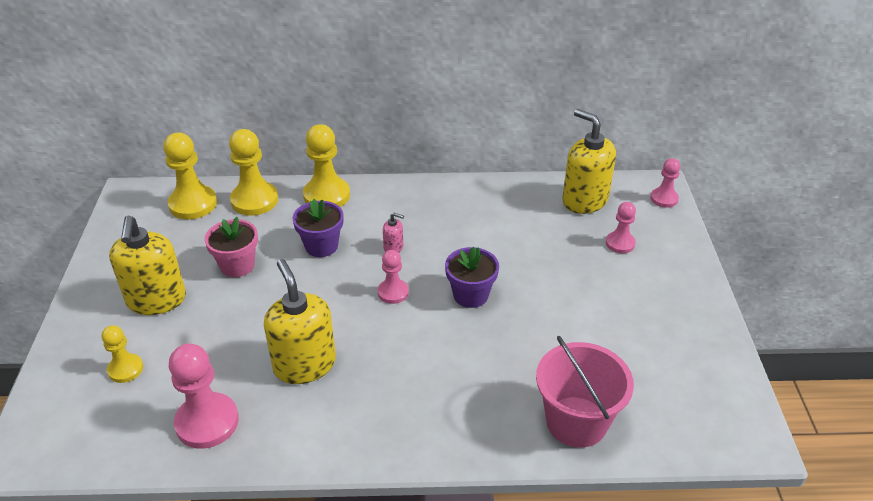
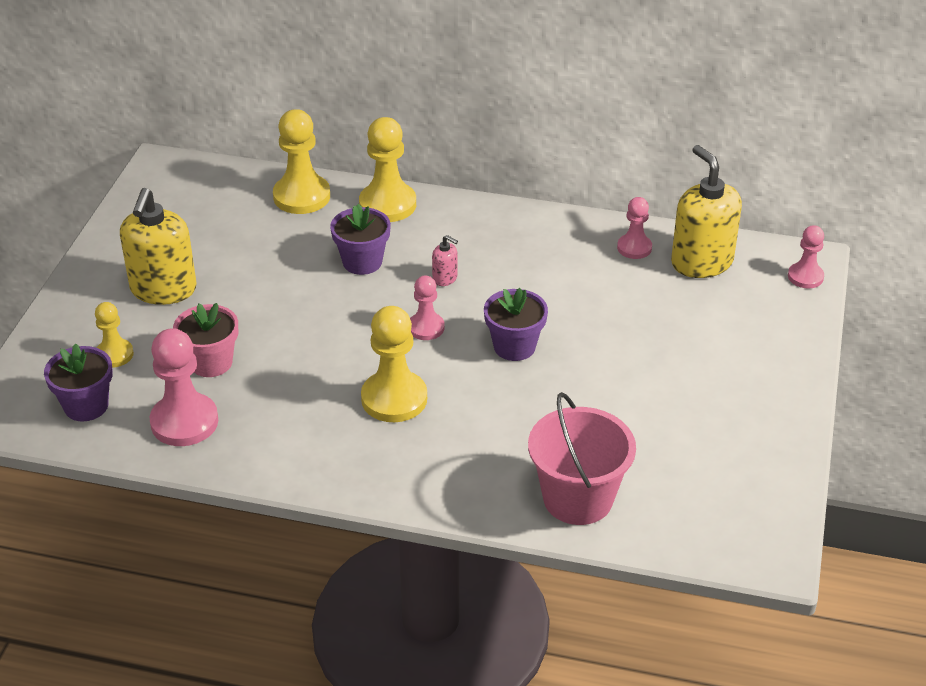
camera: 15 degrees right, 0 degrees up
yellow pawn [163,133,217,219] -> yellow pawn moved to [361,306,427,422]
pink flower pot [204,217,258,277] -> pink flower pot moved to [173,303,238,377]
yellow soap dispenser [264,259,336,384] -> none
pink pawn [606,202,636,253] -> pink pawn moved to [617,197,652,259]
none -> purple flower pot [44,343,113,422]

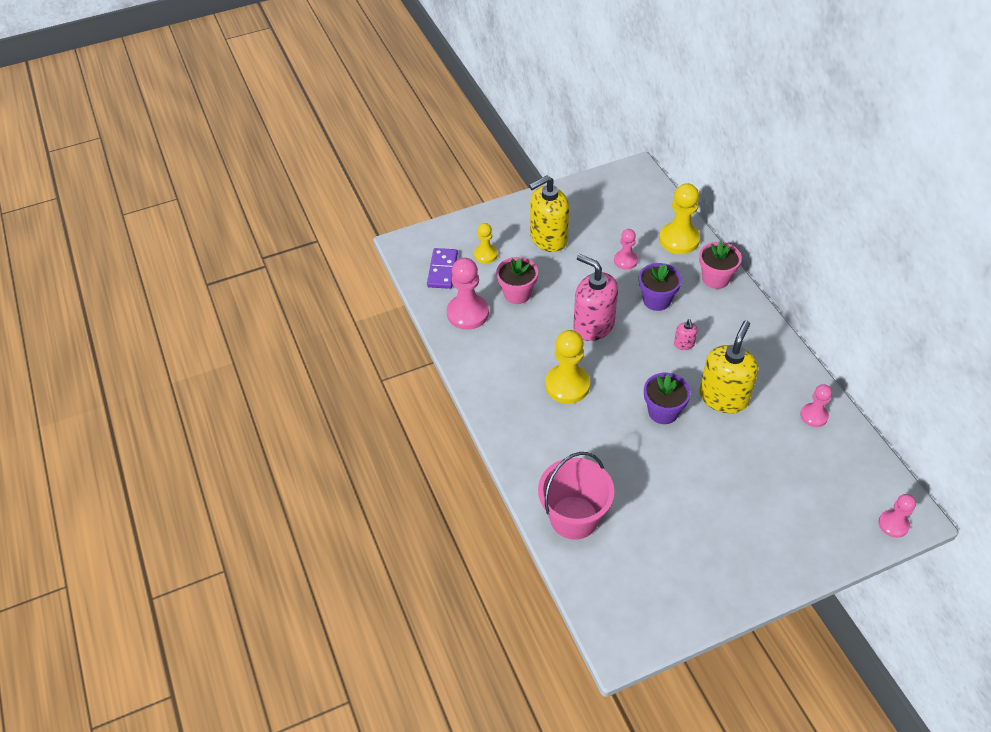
camera: 55 degrees right, 10 degrees up
purple flower pot [44,343,113,422] -> purple domino [427,248,458,289]
yellow pawn [359,117,416,222] -> pink flower pot [699,241,742,289]
pink pawn [410,276,444,340] -> pink pawn moved to [614,229,638,270]
yellow soap dispenser [671,145,742,278] -> yellow soap dispenser moved to [699,321,758,413]
none -> pink soap dispenser [573,254,618,341]

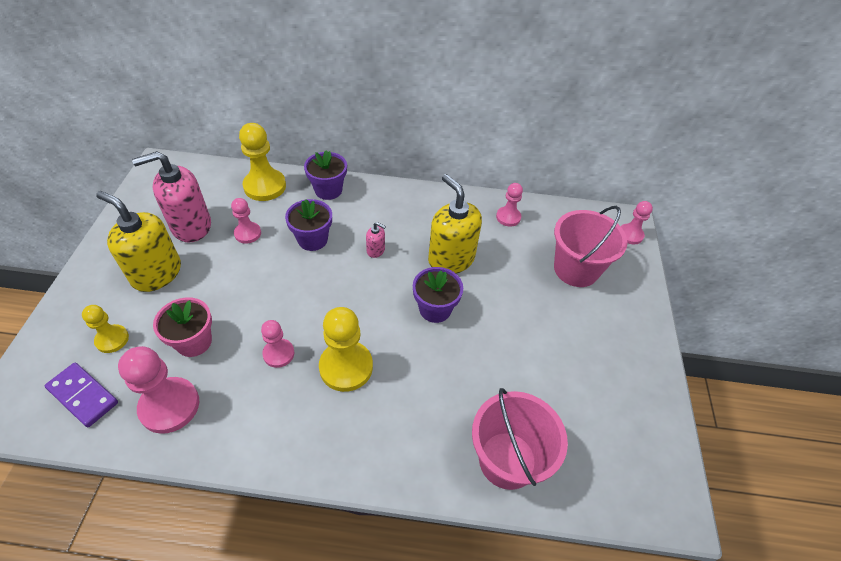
camera: 65 degrees left, 0 degrees up
yellow soap dispenser [529,175,569,252] -> yellow soap dispenser turned 120 degrees clockwise [96,191,181,292]
pink soap dispenser [573,254,618,341] -> pink soap dispenser moved to [132,151,211,243]
pink flower pot [699,241,742,289] -> purple flower pot [304,151,347,200]
none -> pink pawn [261,320,295,368]
none -> pink bucket [554,206,628,287]

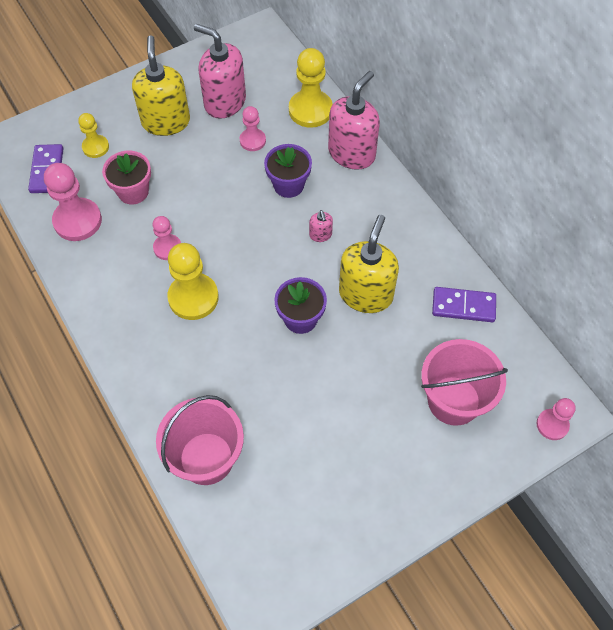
camera: 55 degrees right, 10 degrees up
purple flower pot [304,151,347,200] -> pink soap dispenser [328,71,380,170]
pink pawn [496,183,523,227] -> purple domino [432,287,496,322]

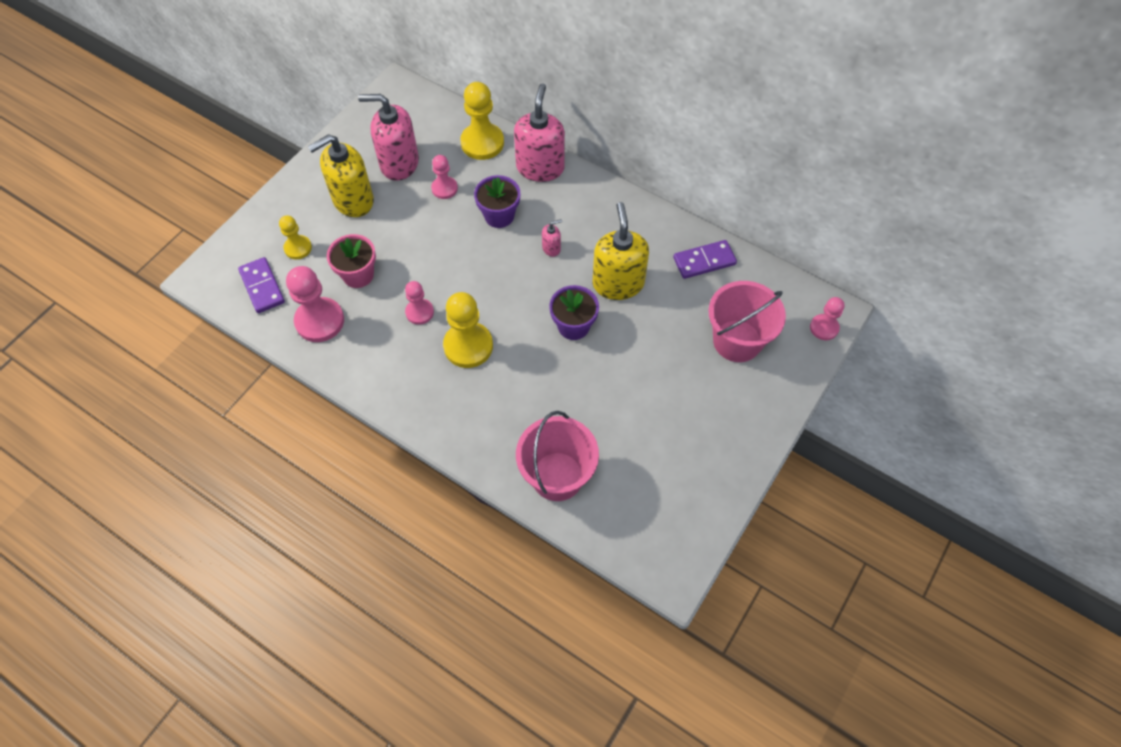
camera: 25 degrees left, 0 degrees up
yellow soap dispenser [132,35,190,136] -> yellow soap dispenser turned 90 degrees counterclockwise [308,134,374,217]
pink soap dispenser [309,210,333,242] -> pink soap dispenser turned 75 degrees counterclockwise [542,219,562,257]

